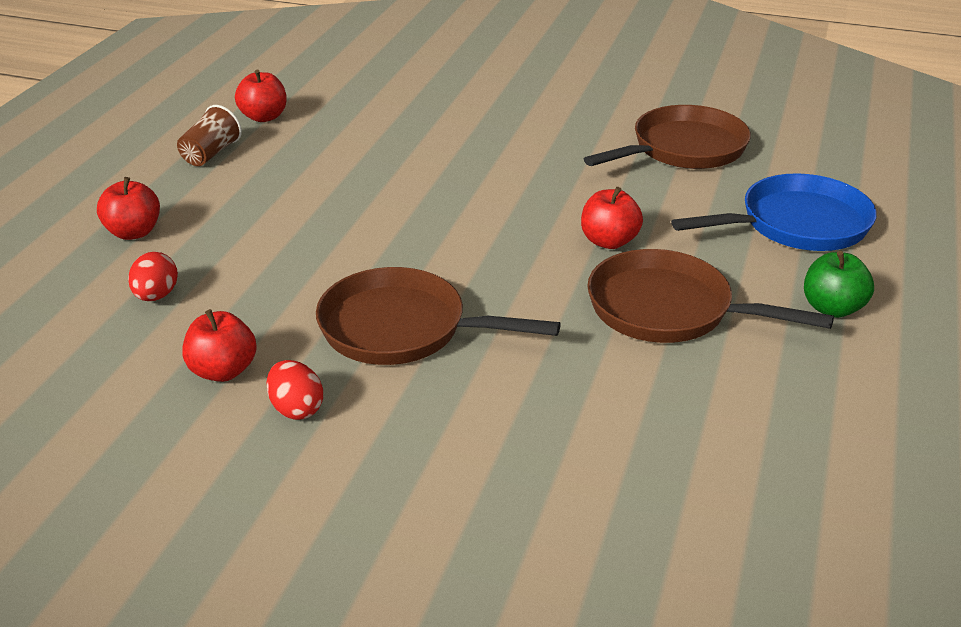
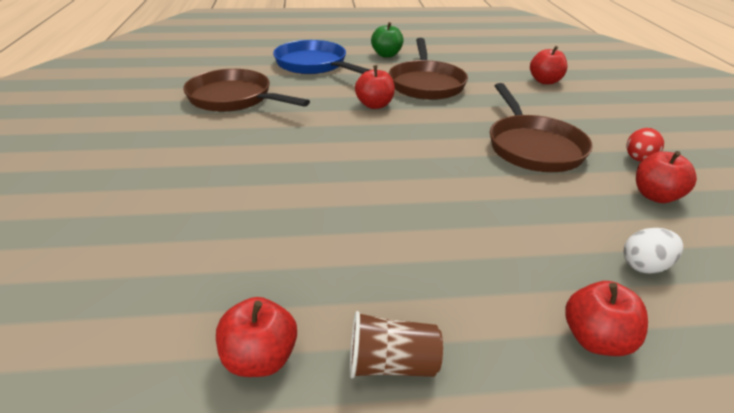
camera: 115 degrees left, 0 degrees up
red egg [128,252,178,301] -> white egg [624,228,683,274]
none -> red apple [530,46,568,84]

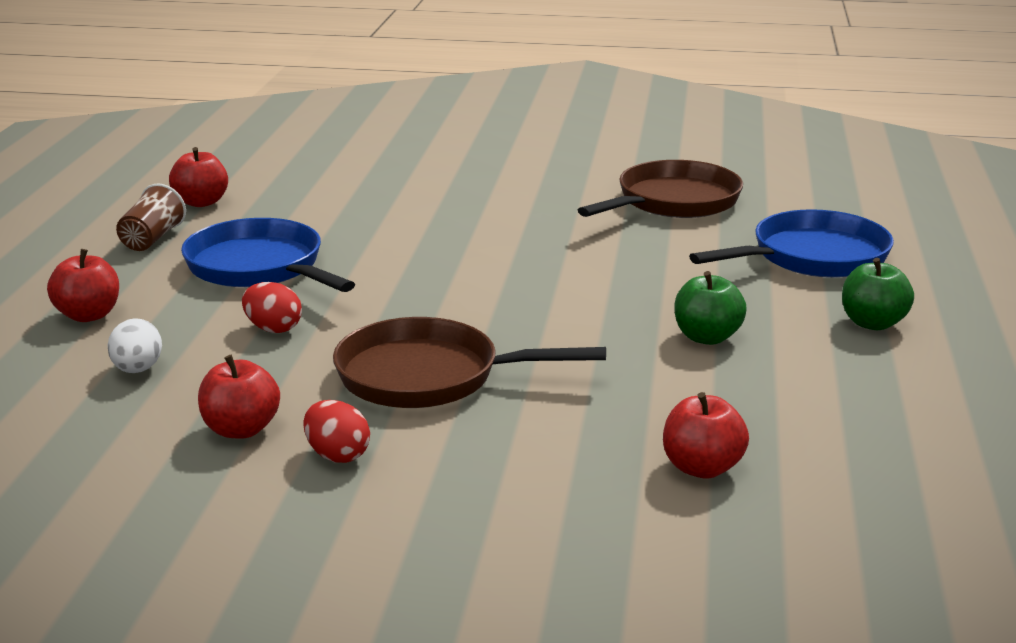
camera: 105 degrees right, 10 degrees down
red apple [355,65,395,109] -> none
brown pan [389,38,468,100] -> green apple [675,271,747,345]
none -> blue pan [181,218,355,292]
none -> red egg [242,282,302,333]

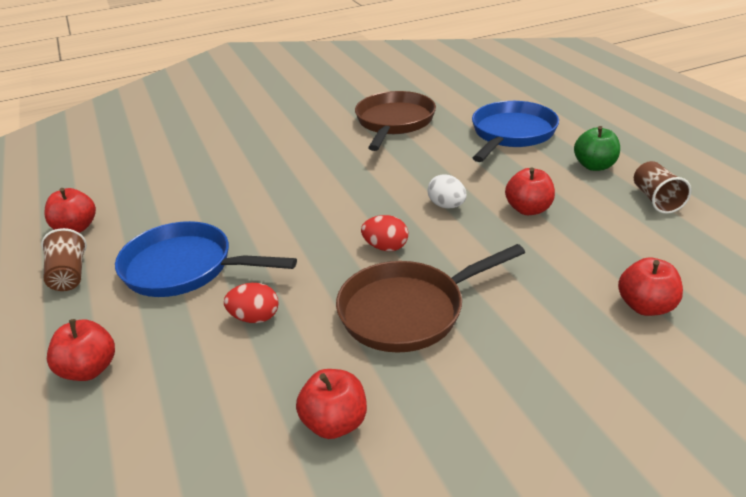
camera: 30 degrees left, 10 degrees up
white egg [108,318,162,373] -> white egg moved to [427,174,466,208]
red egg [303,400,370,463] -> red egg moved to [361,215,408,251]
green apple [675,271,747,345] -> red apple [505,167,555,215]
none -> brown cup [634,161,691,214]

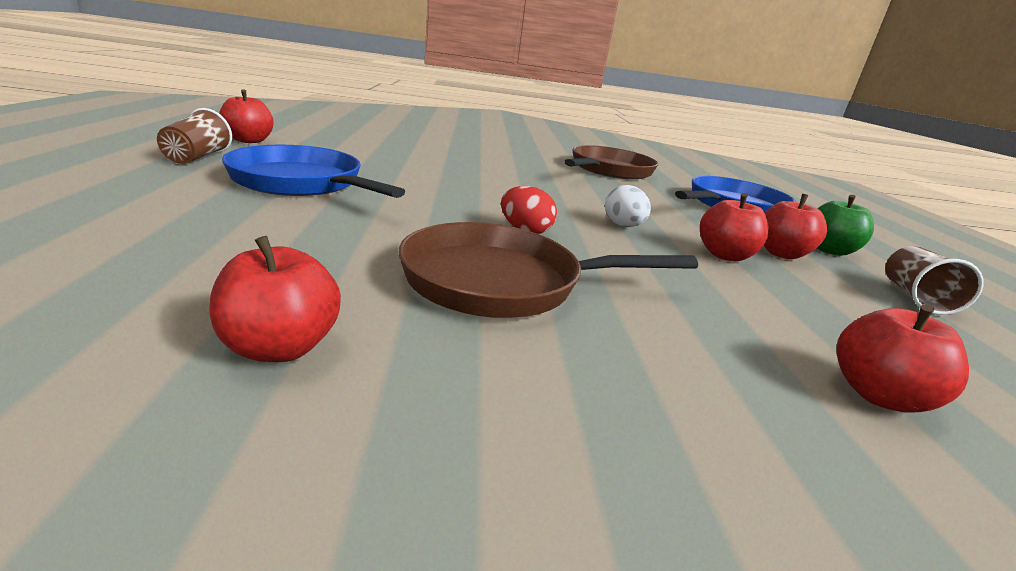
camera: 15 degrees right, 10 degrees down
red apple [47,319,115,381] -> red apple moved to [764,194,827,259]
red egg [224,283,278,323] -> none

